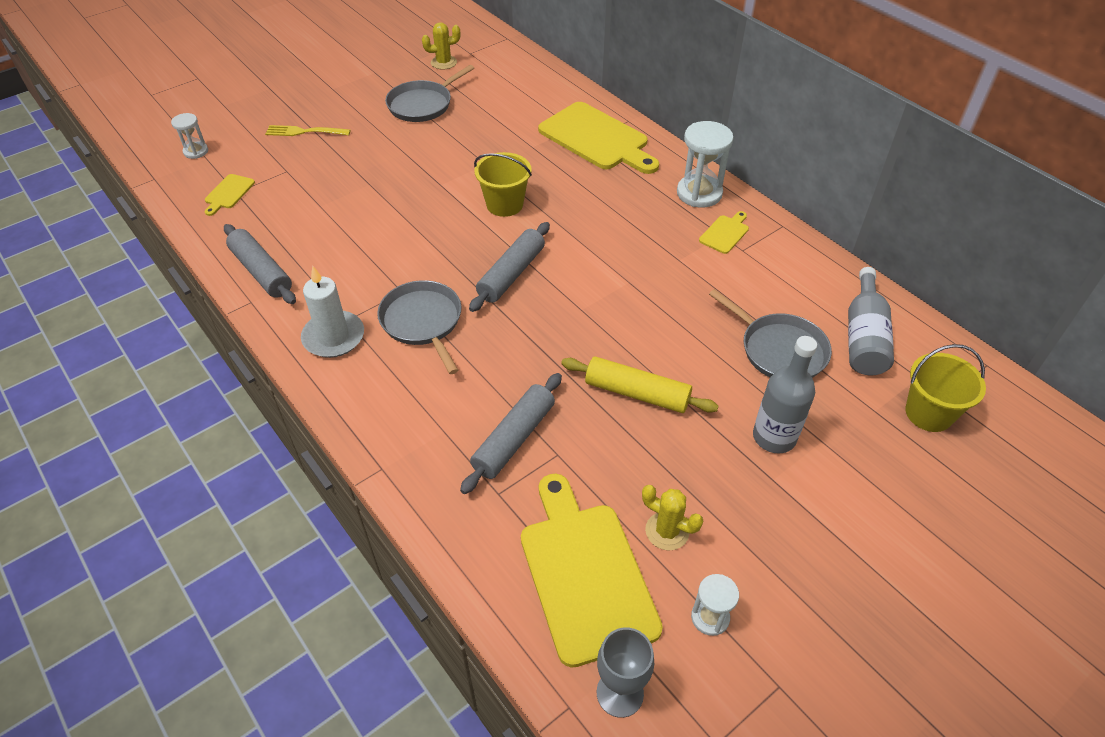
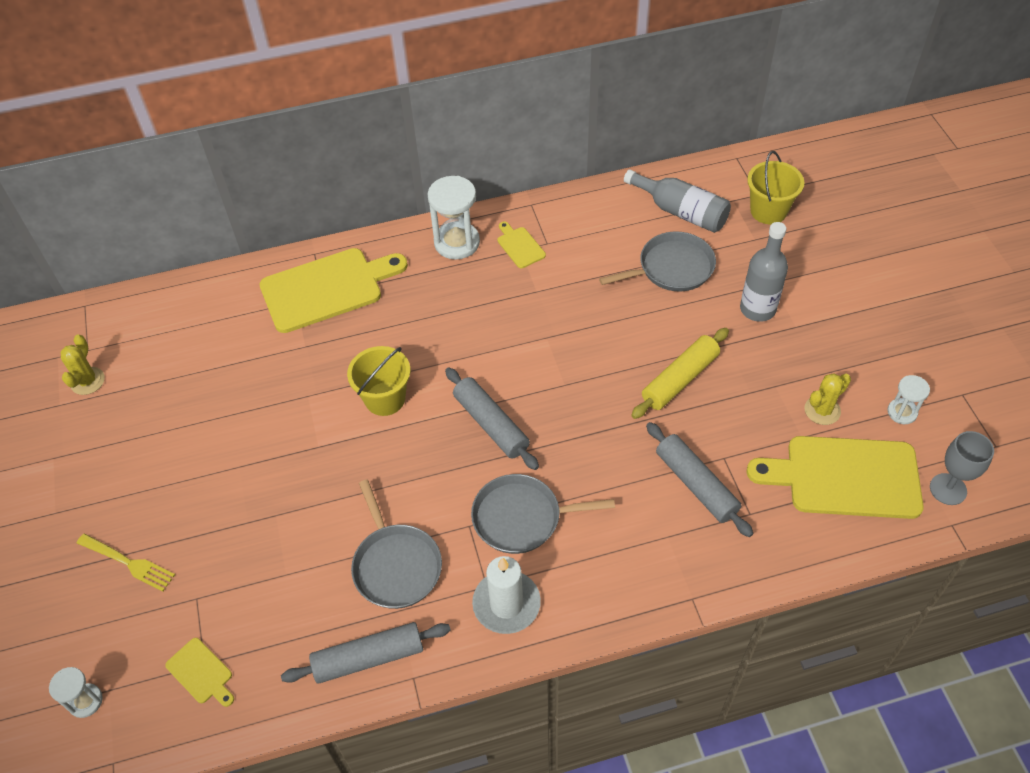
camera: 65 degrees left, 5 degrees up
yellow fork [265,125,351,136] -> yellow fork turned 90 degrees counterclockwise [77,534,175,591]
grey pan [385,65,474,122] -> grey pan moved to [351,480,442,609]

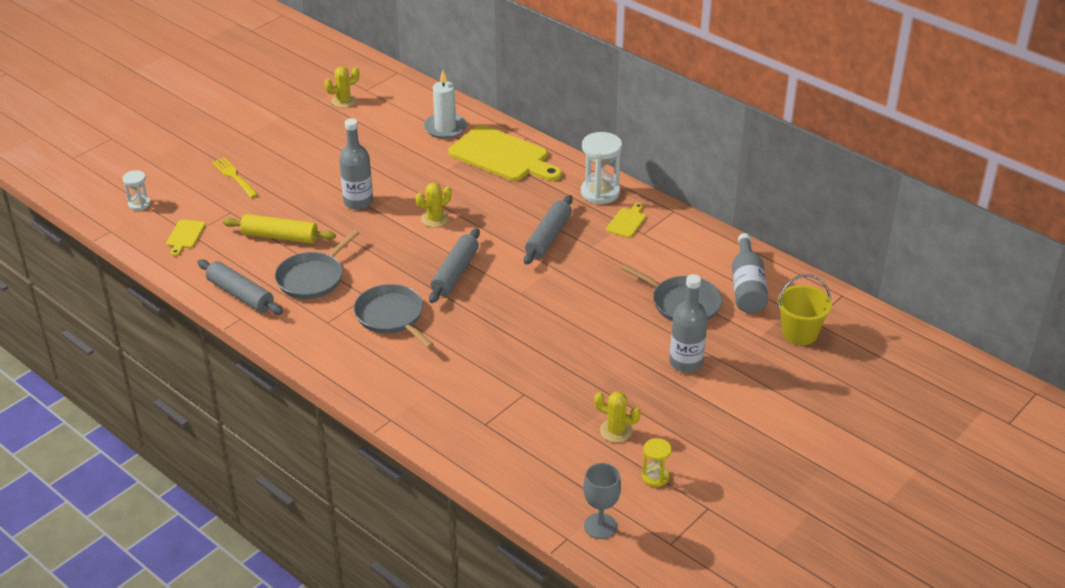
camera: 55 degrees right, 15 degrees down
yellow fork [77,534,175,591] -> yellow fork turned 150 degrees clockwise [212,157,258,198]
yellow bucket [347,346,410,416] -> yellow cactus [416,183,451,227]
white candle [472,556,541,634] -> white candle moved to [424,70,467,139]
yellow rolling pin [631,328,729,419] -> yellow rolling pin moved to [223,214,336,244]
grey rolling pin [646,422,753,537] -> grey rolling pin moved to [524,195,573,265]
yellow cutting board [746,436,924,519] -> none
white hourglass [887,375,930,424] -> yellow hourglass [642,438,672,487]
none -> grey bottle [339,118,373,210]

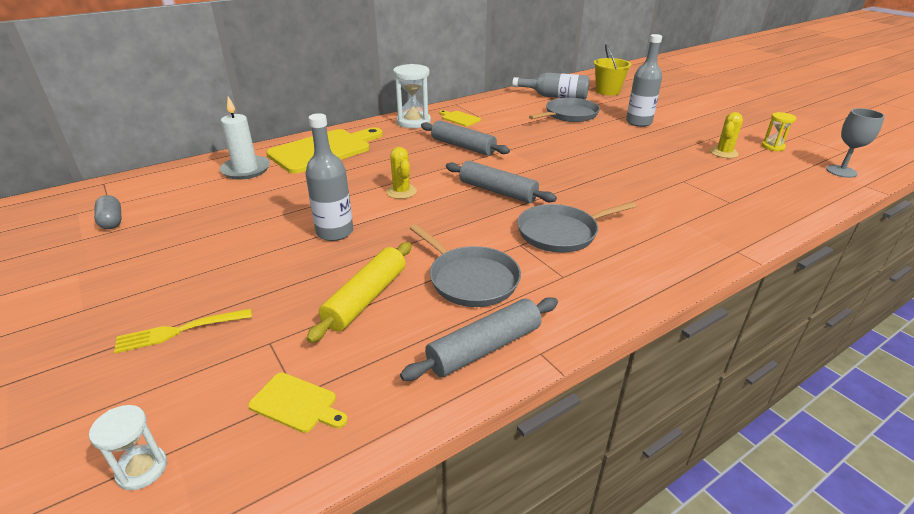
camera: 75 degrees left, 5 degrees down
yellow cactus [324,67,359,108] -> grey capsule [94,195,122,229]

